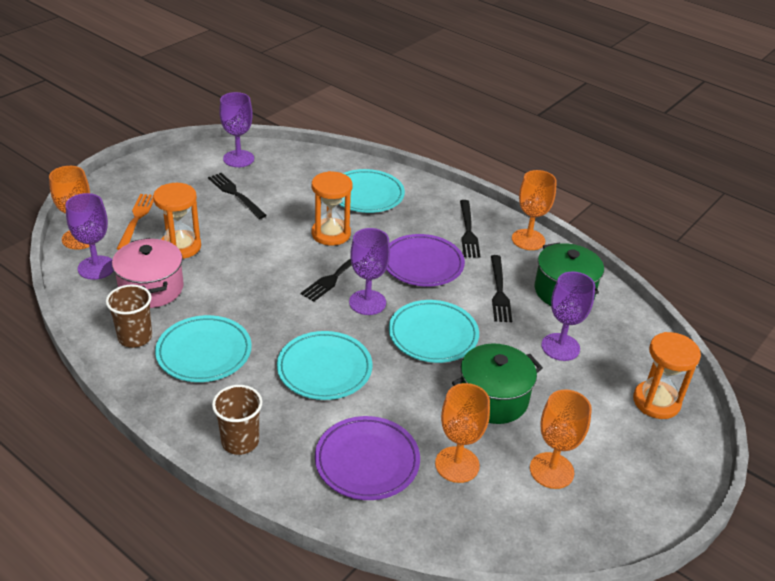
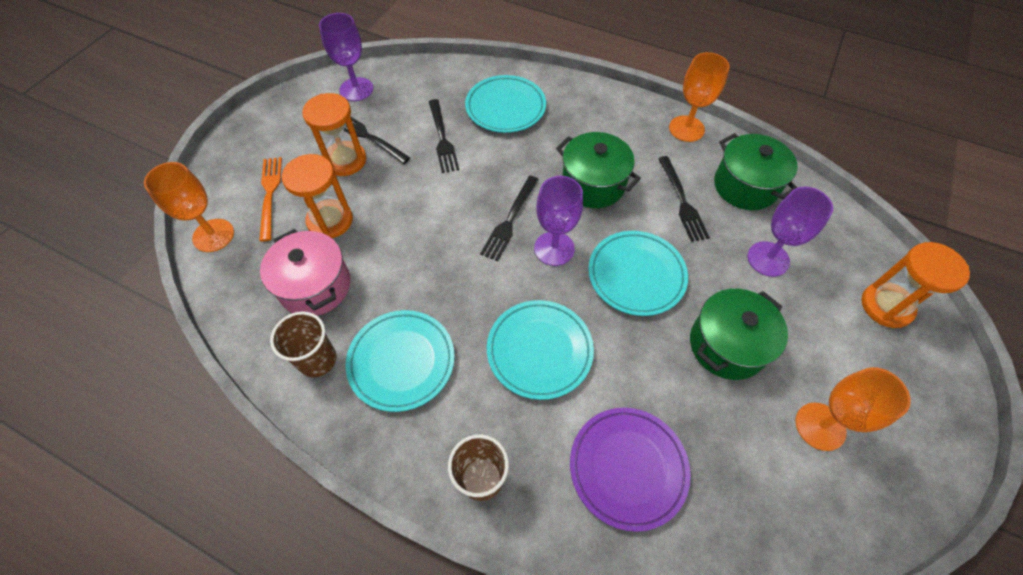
camera: 10 degrees left, 20 degrees up
purple goblet [65,193,114,280] -> none
orange hourglass [312,171,352,246] -> orange hourglass moved to [302,93,366,176]
purple plate [386,234,465,287] -> green pot [556,132,641,208]
orange goblet [435,383,490,483] -> none
black fork [460,200,480,258] -> black fork moved to [429,99,459,173]

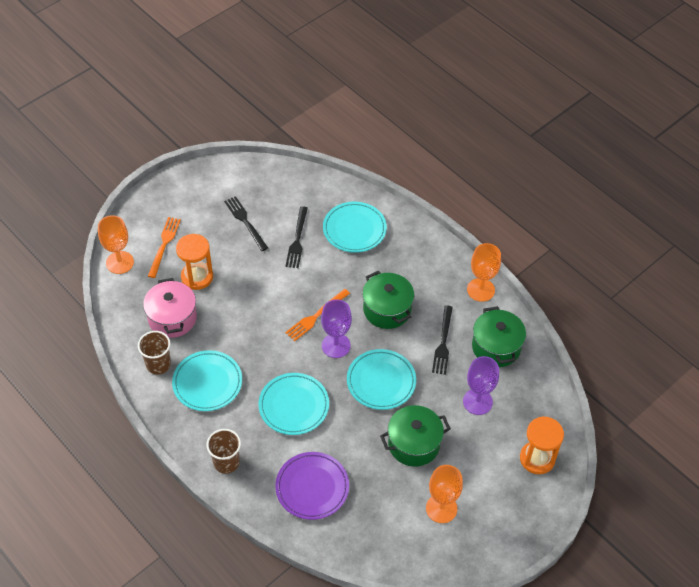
camera: 20 degrees right, 5 degrees down
orange hourglass [302,93,366,176] -> none
purple goblet [319,13,373,101] -> none
black fork [480,176,539,261] -> orange fork [285,289,350,341]

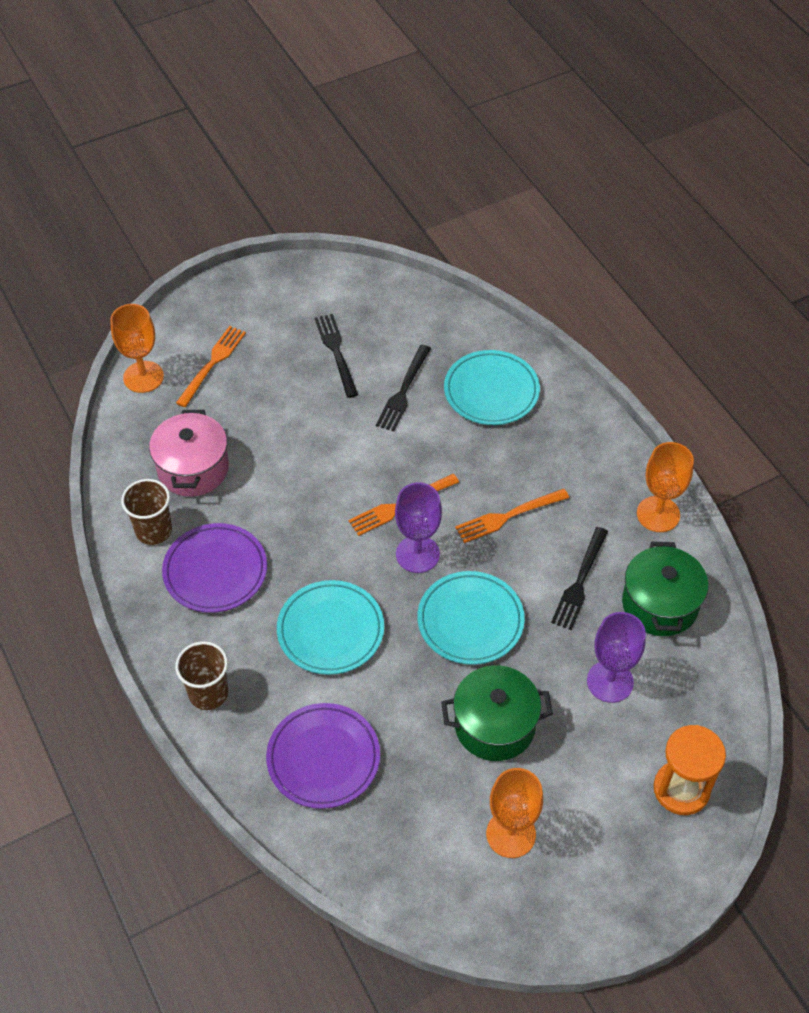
camera: 15 degrees right, 0 degrees up
turquoise plate [172,350,242,411] -> purple plate [162,523,267,613]
orange hourglass [176,234,213,290] -> none
green pot [362,271,414,329] -> orange fork [455,489,569,543]

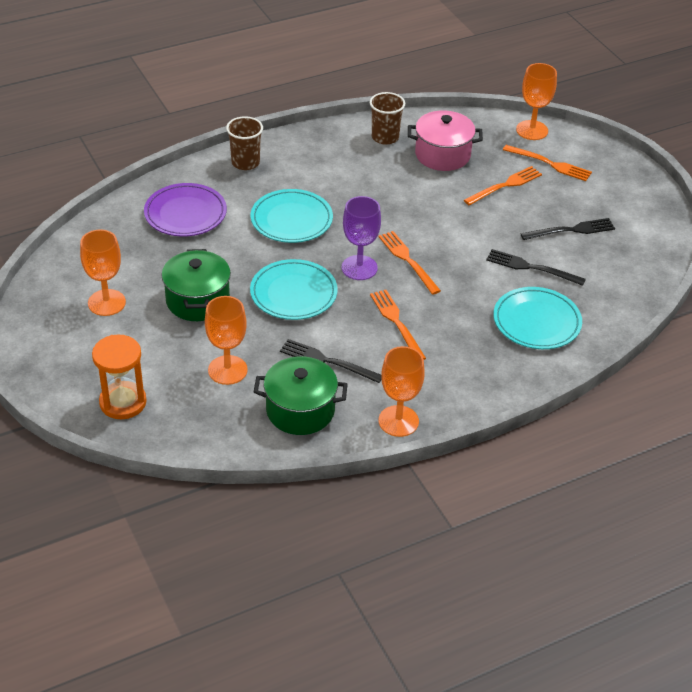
camera: 90 degrees right, 10 degrees down
purple plate [162,523,267,613] -> none
purple goblet [587,612,646,703] -> orange goblet [205,296,248,385]
none -> orange fork [464,166,542,205]

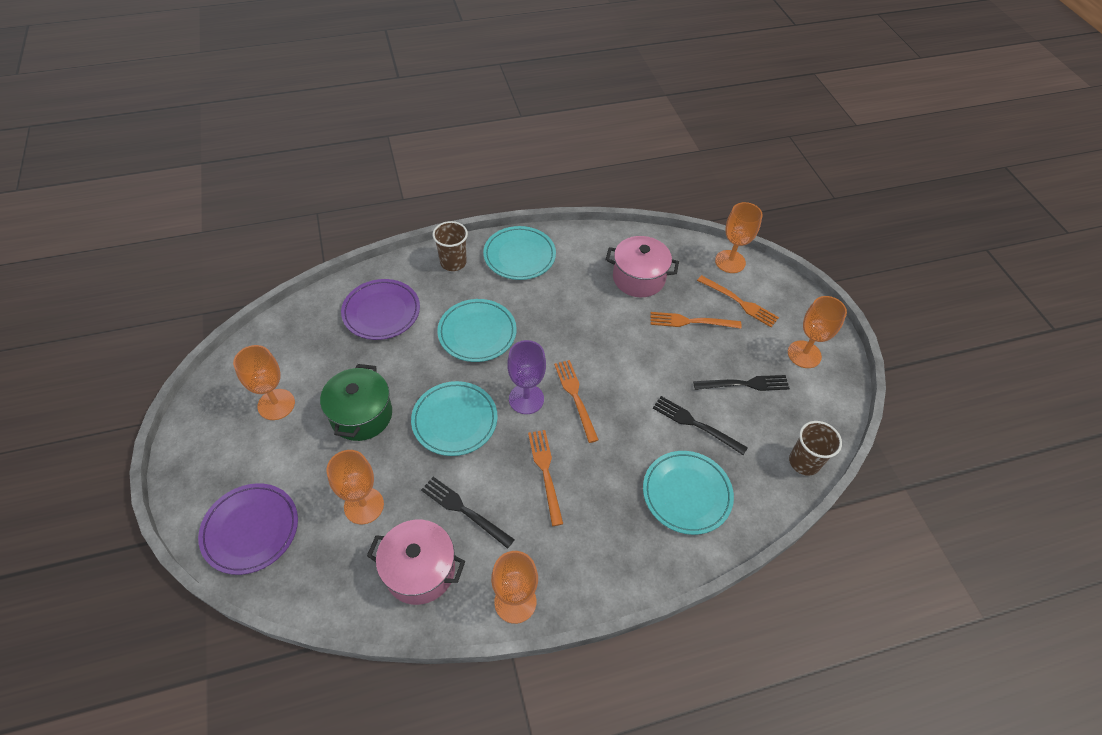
camera: 10 degrees right, 10 degrees up
orange hourglass [92,334,147,419] -> purple plate [198,483,298,575]
green pot [254,356,348,435] -> pink pot [367,520,465,605]
brown cup [370,92,405,144] -> brown cup moved to [789,421,842,476]
orange fork [464,166,542,205] -> orange fork turned 150 degrees counterclockwise [651,312,741,329]
none -> turquoise plate [483,226,556,280]
none -> orange goblet [788,296,847,368]

